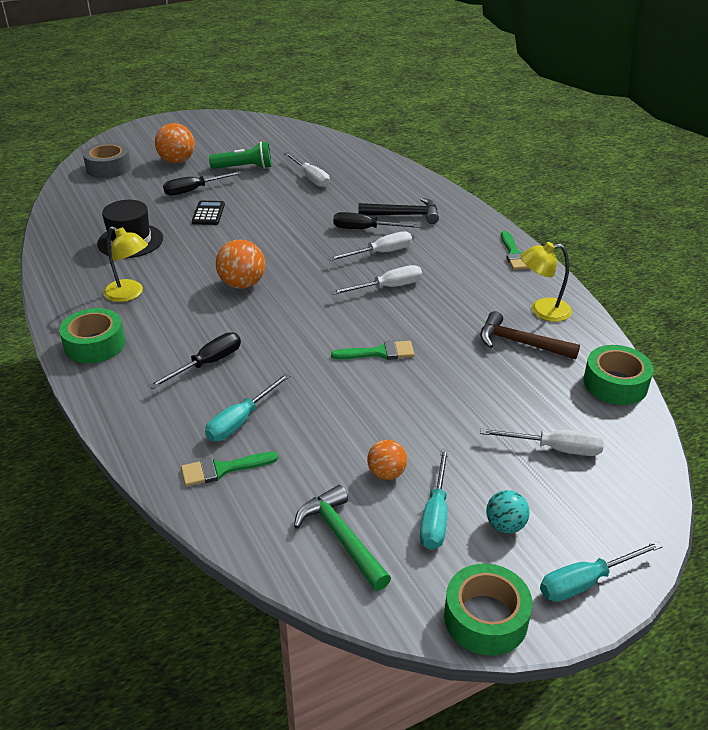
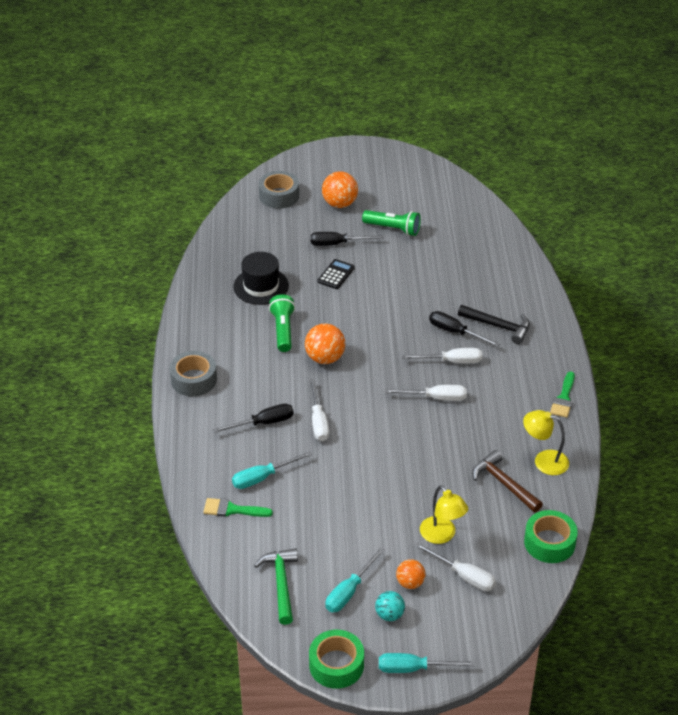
camera: 25 degrees right, 5 degrees up
green tape [59,308,125,363] -> grey tape [170,351,217,396]
yellow lamp [103,226,148,302] -> yellow lamp moved to [420,485,468,544]
white screwdriver [284,152,330,188] -> white screwdriver moved to [309,379,329,441]
green brush [331,341,414,360] -> none
orange ball [367,440,407,480] -> orange ball moved to [396,559,426,589]
none -> green flashlight [269,294,295,352]

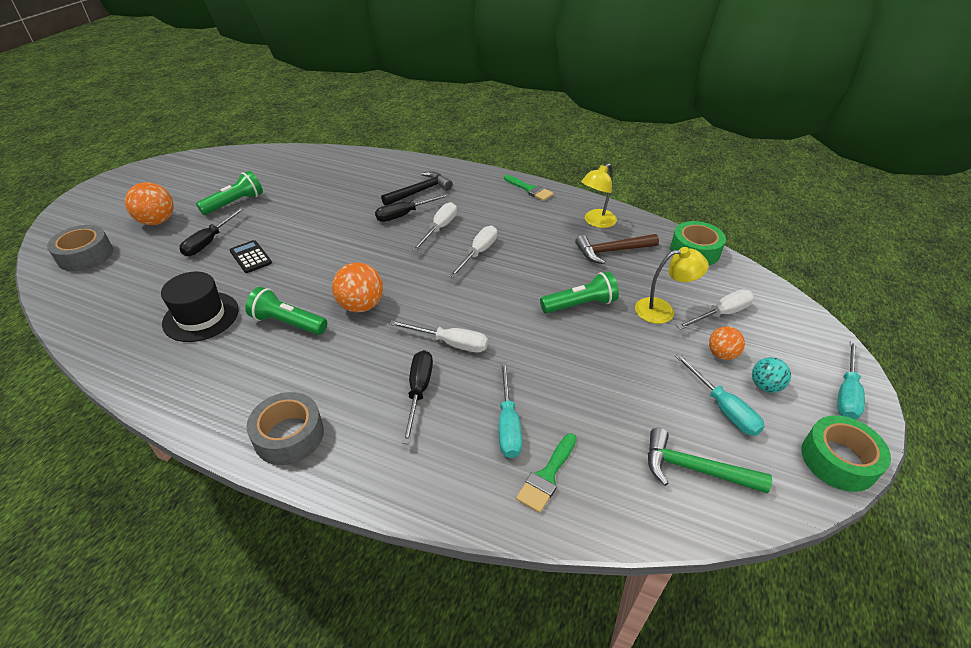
camera: 65 degrees left, 0 degrees up
none -> green flashlight [540,271,619,313]

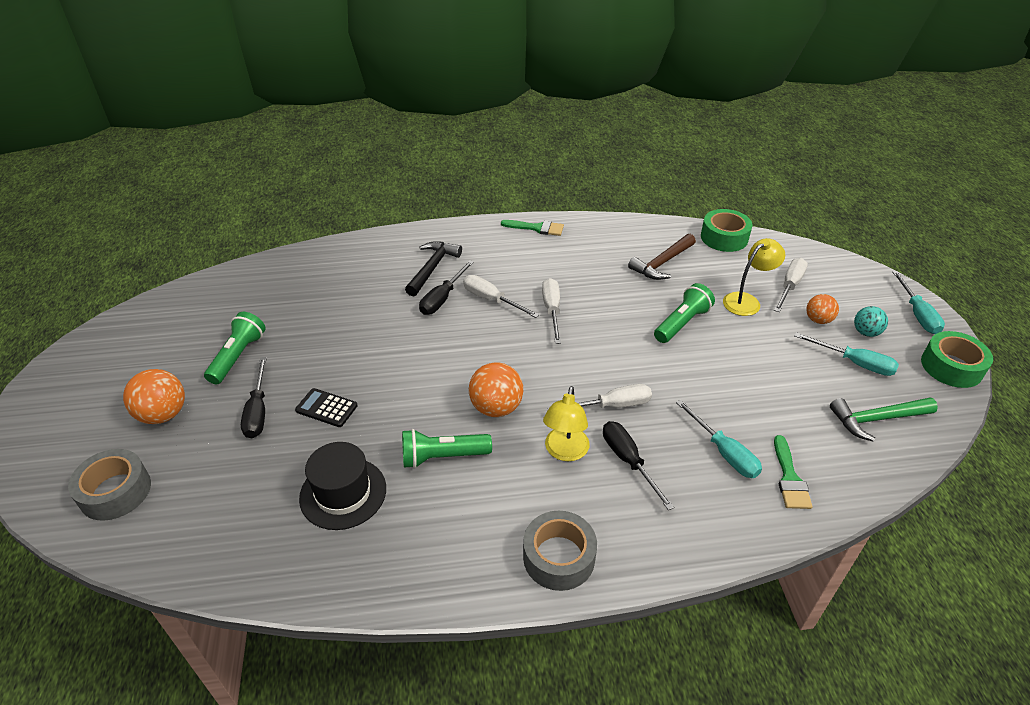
camera: 30 degrees left, 0 degrees up
white screwdriver [412,202,457,251] -> white screwdriver turned 45 degrees counterclockwise [463,275,539,318]
yellow lamp [581,163,617,228] -> yellow lamp moved to [543,386,590,461]

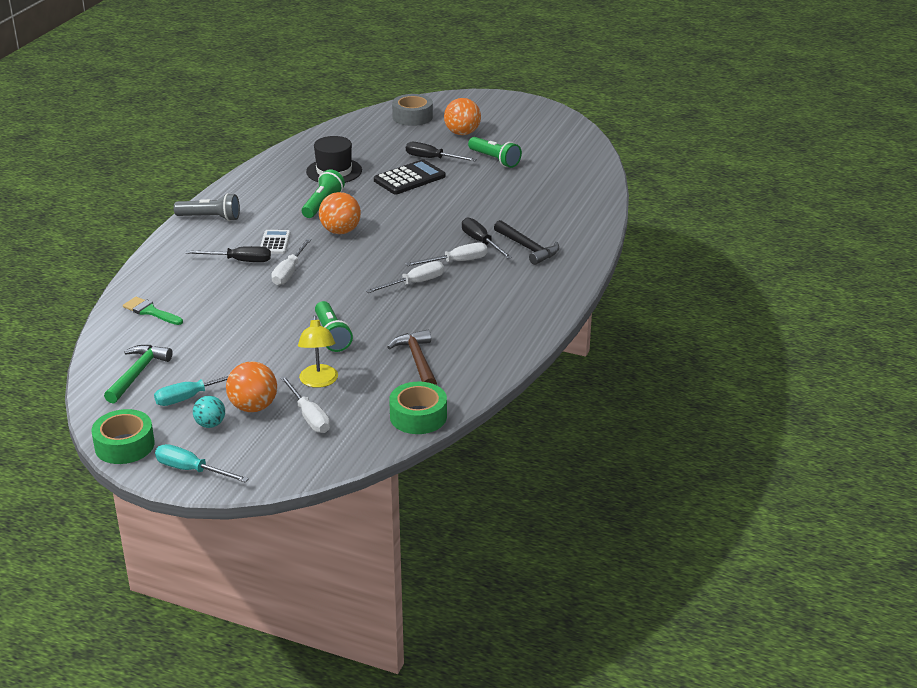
camera: 120 degrees right, 10 degrees down
black calculator [295,388,357,427] -> black calculator [374,159,445,195], size x1.63
green brush [501,220,564,236] -> none
grey tape [523,511,597,591] -> grey flashlight [174,193,240,221]
white screwdriver [542,278,561,344] -> white screwdriver turned 60 degrees counterclockwise [366,261,444,293]
yellow lamp [543,386,590,461] -> white calculator [260,230,290,254]
turquoise screwdriver [676,400,762,478] -> none
orange ball [806,294,839,324] -> orange ball [226,362,277,412], size x1.60

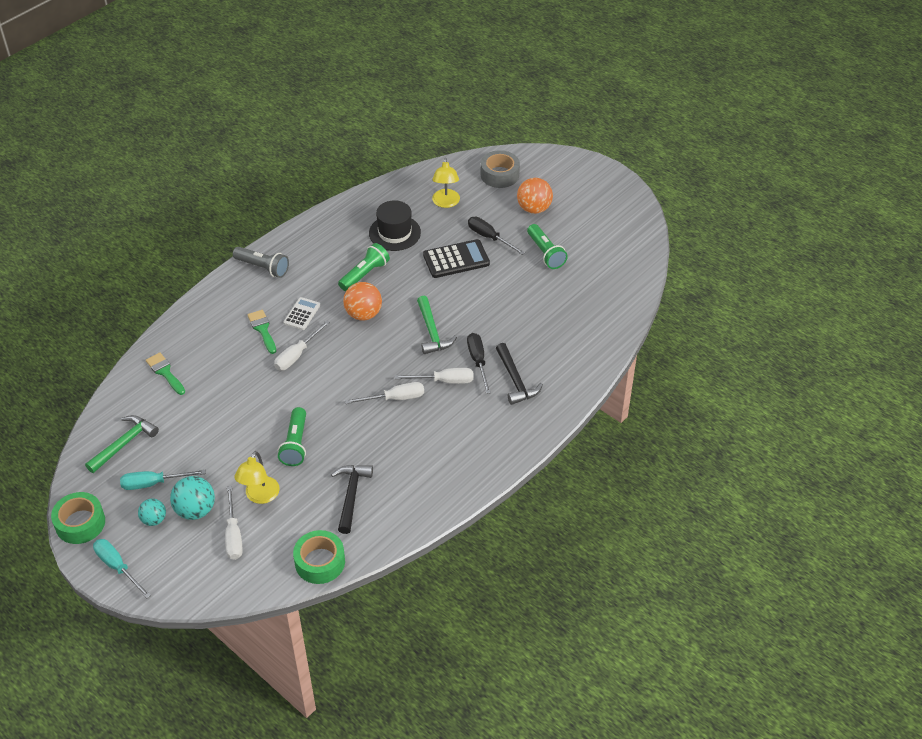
camera: 20 degrees right, 15 degrees up
black screwdriver [186,246,271,262] -> green brush [248,310,277,354]
orange ball [226,362,277,412] -> turquoise ball [170,476,215,520]
brown hammer [388,330,437,385] -> black hammer [331,465,373,534]
none -> green hammer [417,296,457,354]
none -> yellow lamp [432,158,460,208]

